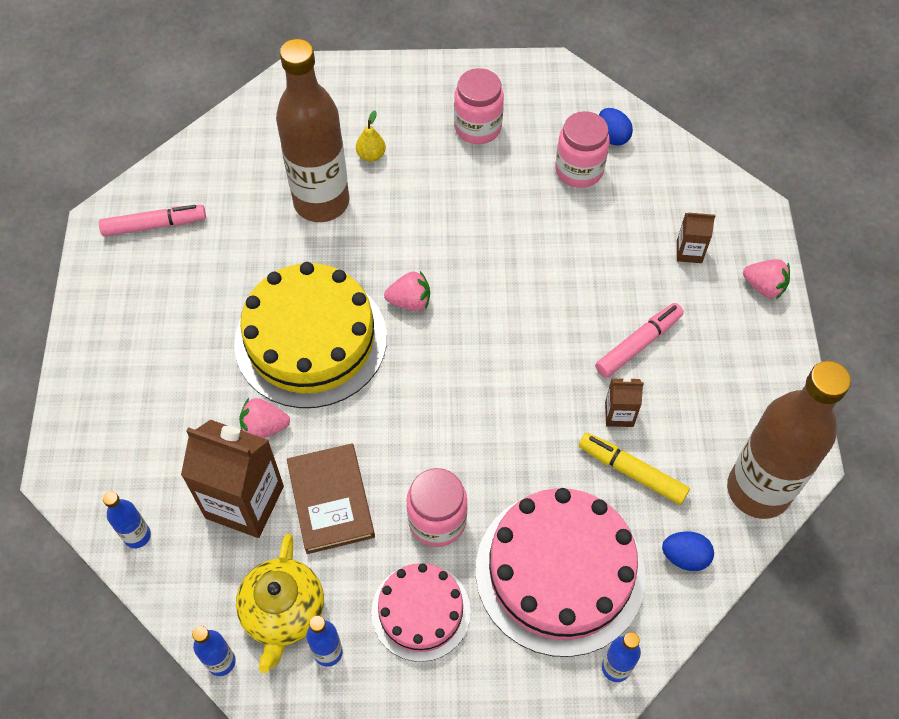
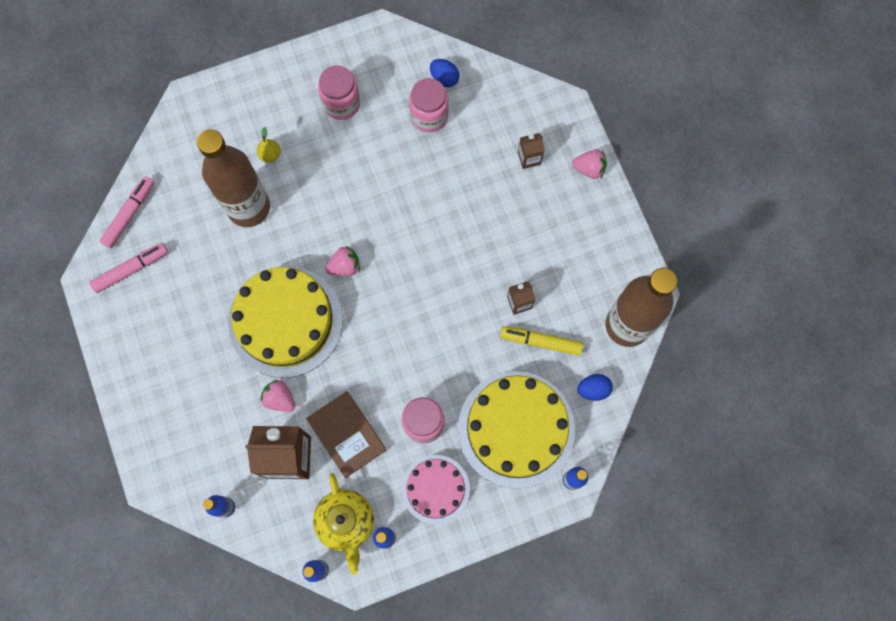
camera: 20 degrees left, 15 degrees up
pink strawberry [239,398,290,438] -> pink strawberry turned 60 degrees clockwise [260,380,295,412]
pink cake [476,488,646,657] -> yellow cake [458,371,575,489]
pink marker [595,303,684,378] -> pink marker moved to [100,176,154,248]

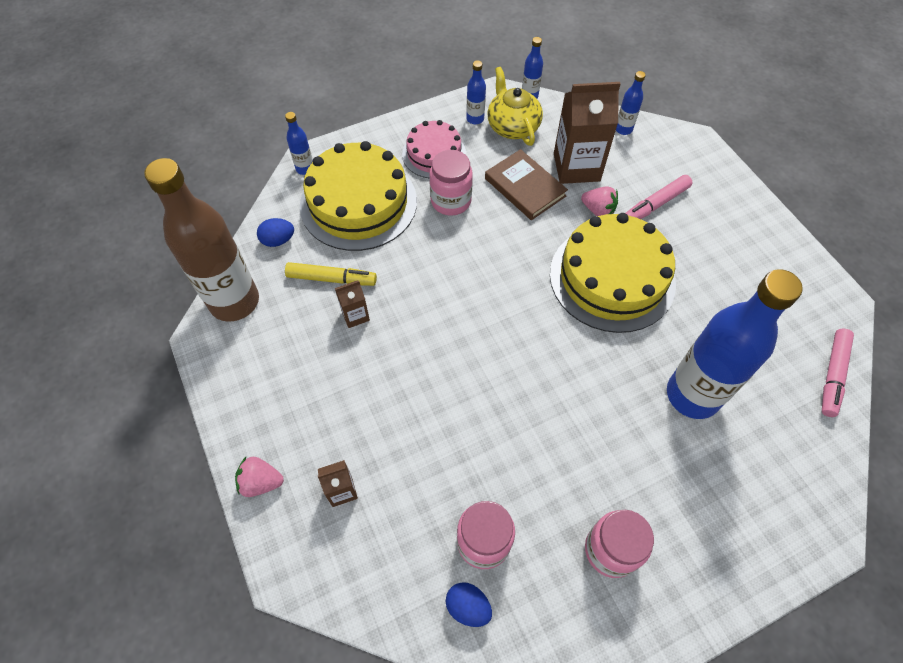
camera: 175 degrees right, 15 degrees down
pink marker [89,243,168,293] -> pink marker moved to [626,175,692,219]
brown bottle [197,129,270,227] -> blue bottle [667,269,803,419]
yellow pear [257,127,281,163] -> none
pink strawberry [325,246,360,276] -> none

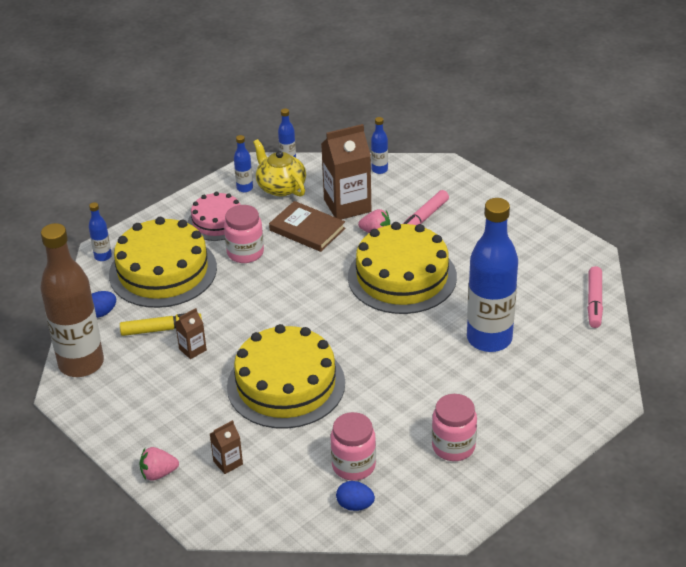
camera: 15 degrees left, 20 degrees down
none -> yellow cake [227,324,345,429]

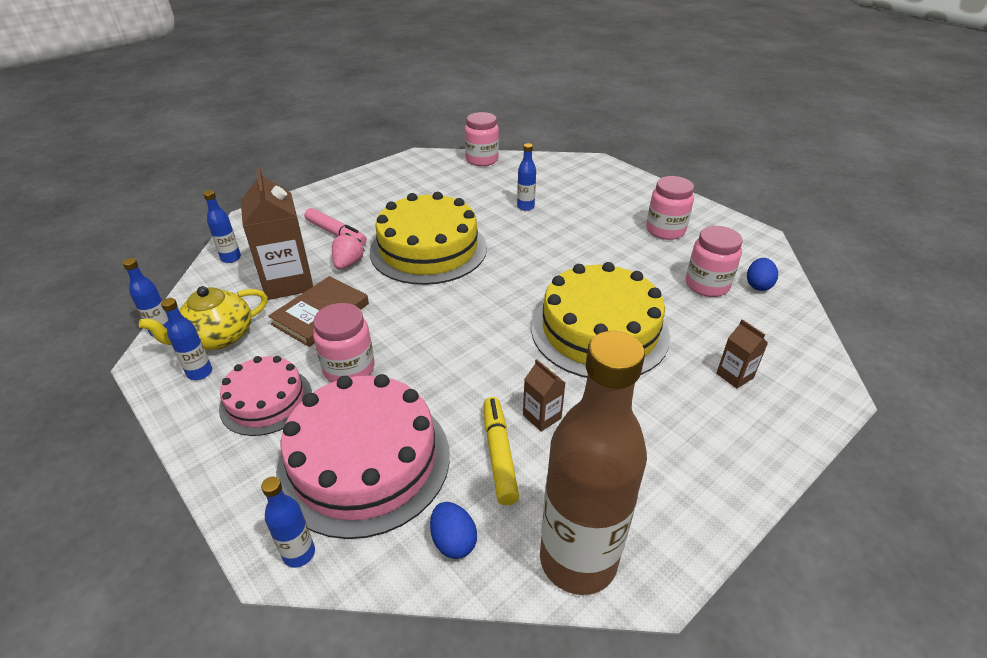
camera: 90 degrees left, 0 degrees up
yellow cake [109,217,217,308] -> pink cake [276,374,450,539]
pink strawberry [139,447,179,481] -> none
blue bottle [467,198,518,352] -> blue bottle [517,143,536,211], size x0.42
pink marker [587,266,603,328] -> pink jar [465,112,499,166]

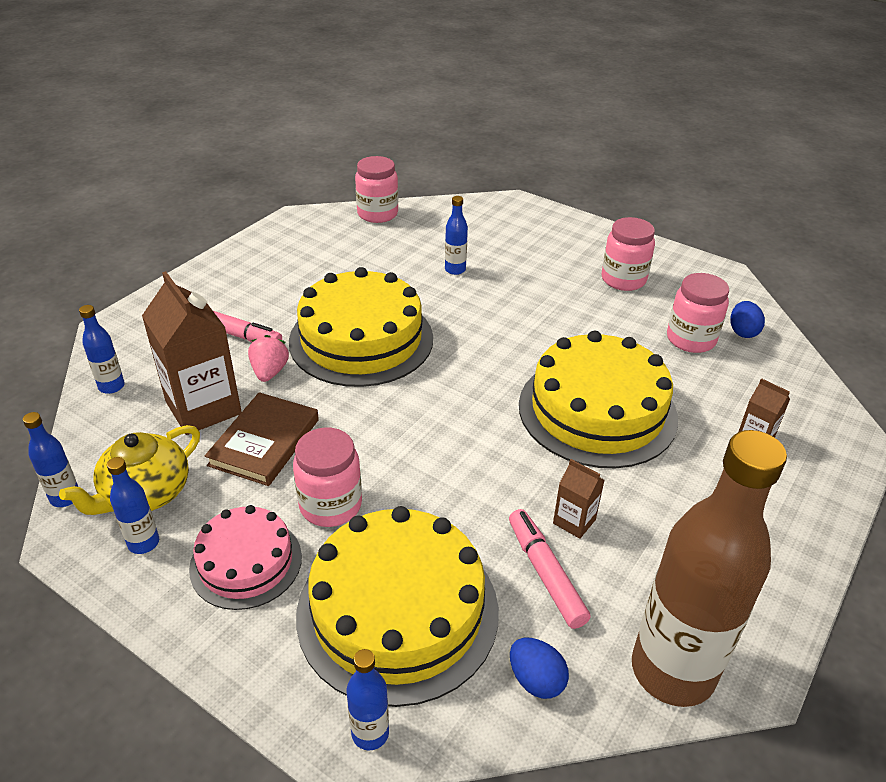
camera: 15 degrees left, 0 degrees up
pink cake [276,374,450,539] -> yellow cake [296,506,499,707]
yellow marker [483,397,519,505] -> pink marker [509,509,591,629]

